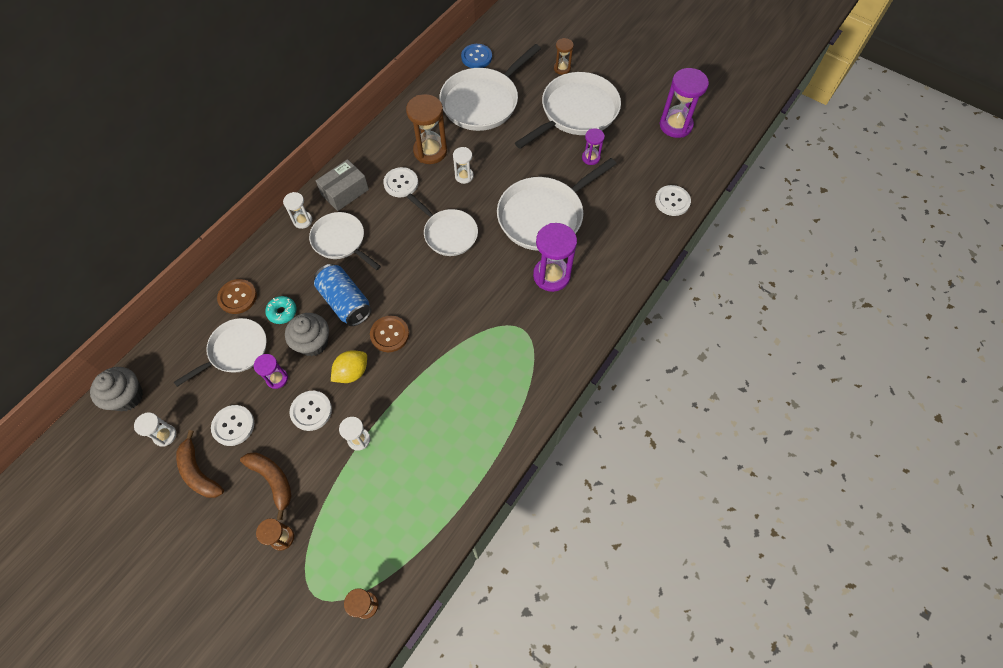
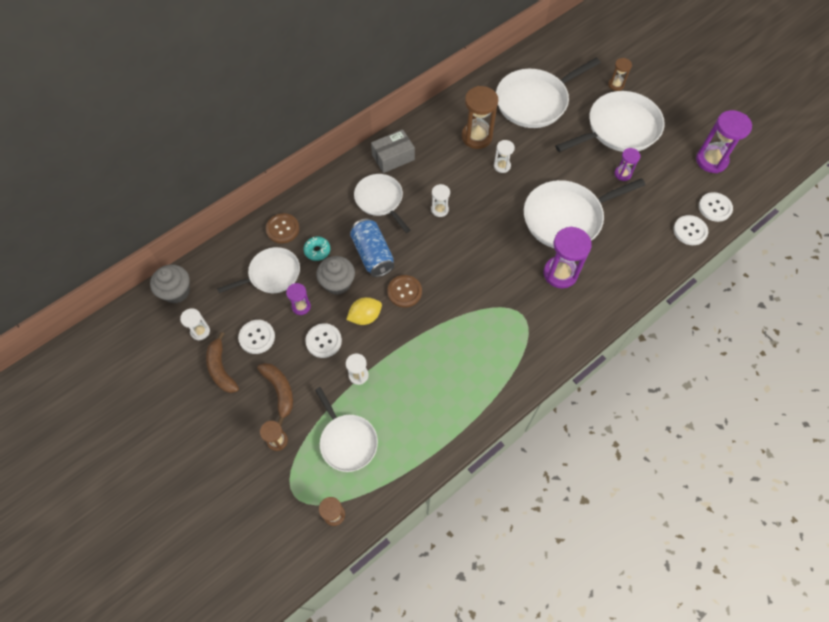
camera: 15 degrees right, 0 degrees up
white hourglass [283,192,312,229] -> white hourglass moved to [431,184,450,217]
white button [383,167,418,197] -> white button moved to [699,192,733,222]
white pan [407,193,478,256] -> white pan moved to [315,387,378,472]
blue button [461,44,492,68] -> none

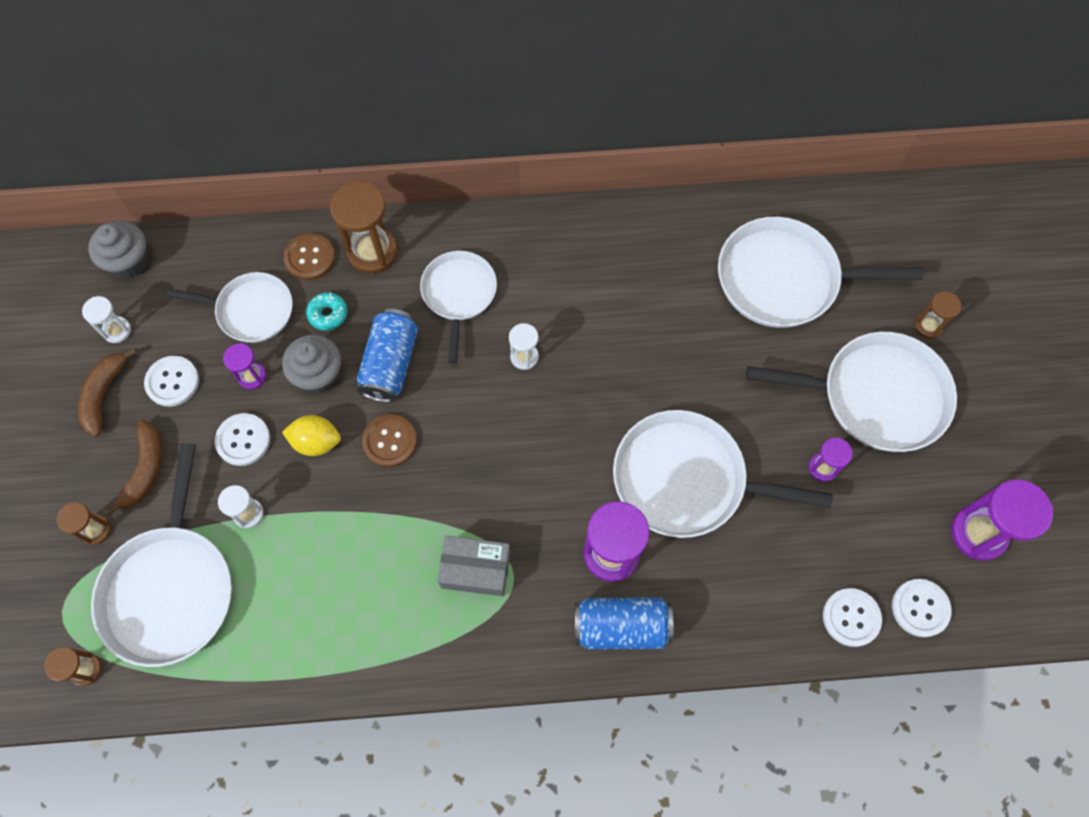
camera: 35 degrees right, 5 degrees up
white pan [315,387,378,472] -> white pan [91,443,232,667], size x1.60
grey box [371,129,415,173] -> grey box moved to [437,536,510,596]
brown hourglass [462,86,498,149] -> brown hourglass moved to [330,182,398,274]
white hourglass [494,140,515,173] -> none
none -> blue can [575,597,674,649]

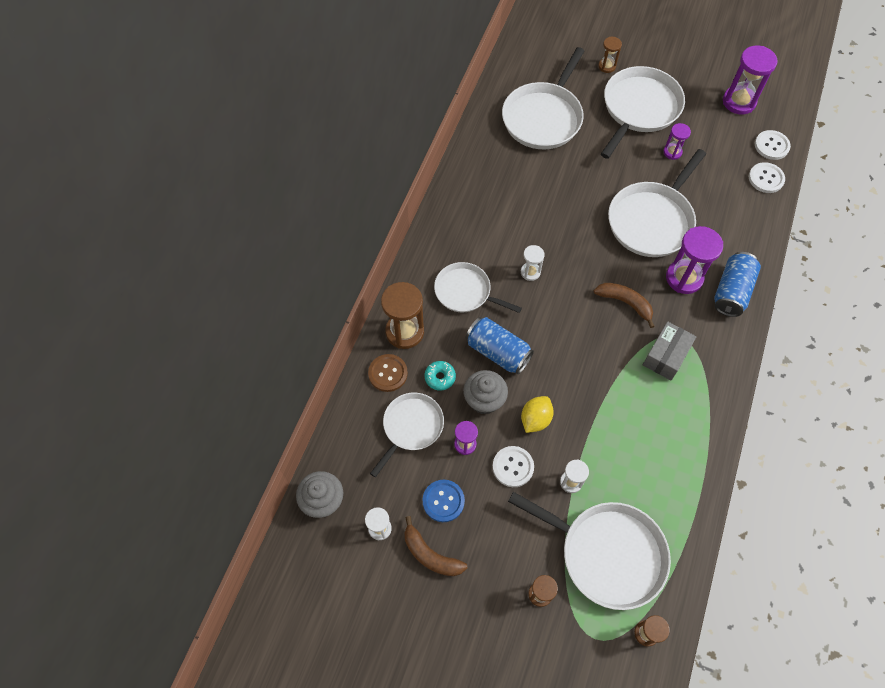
camera: 65 degrees left, 5 degrees down
brown banana [106,420,162,515] -> brown banana moved to [594,283,655,328]
white button [144,356,199,407] -> blue button [422,480,465,522]
brown button [362,414,417,467] -> none

